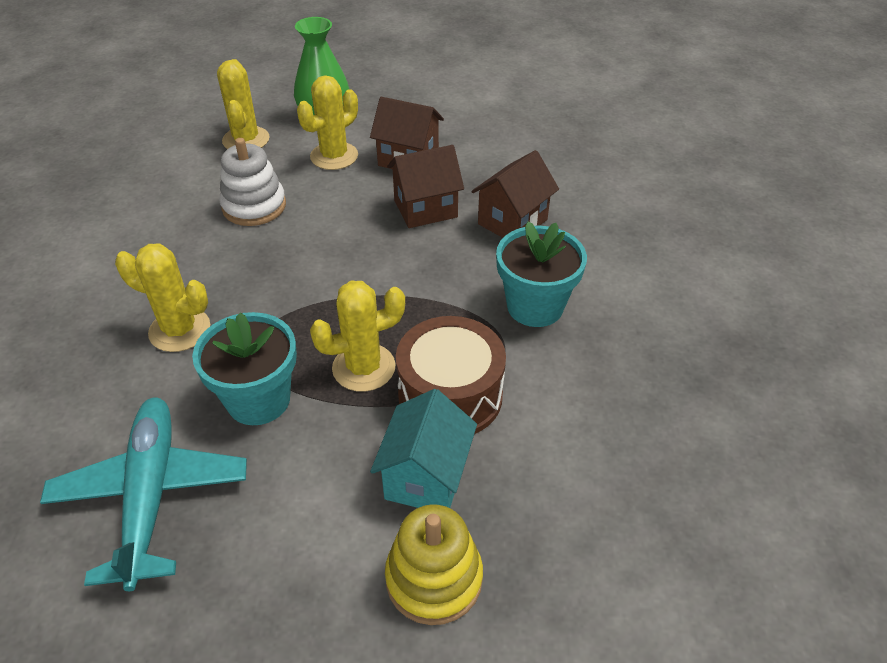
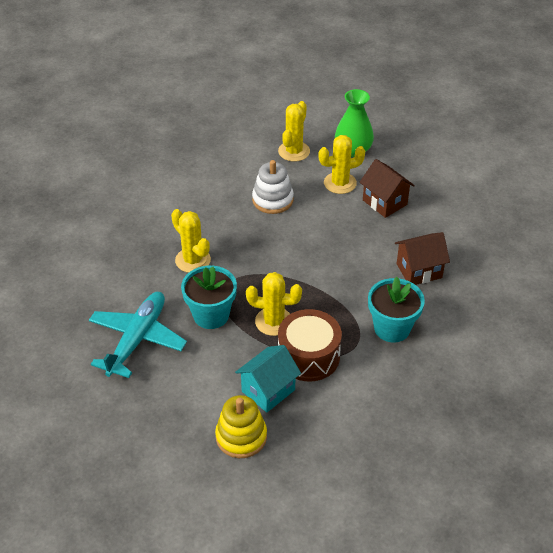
camera: 30 degrees right, 0 degrees up
brown house [387,145,464,228] -> none

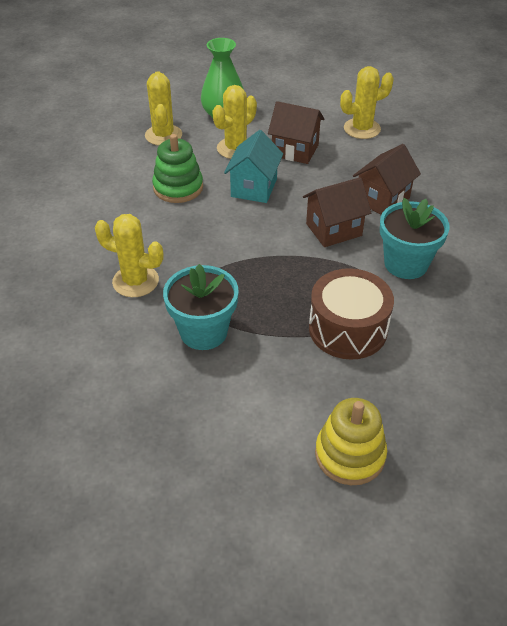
camera: 30 degrees left, 0 degrees up
turquoise plane [89,292,187,378] -> none
turquoise house [235,345,301,413] -> turquoise house moved to [224,130,283,203]
yellow cactus [246,272,302,336] -> yellow cactus moved to [340,66,394,139]
white stacking toy [252,160,294,214] -> green stacking toy [152,134,203,203]
none -> brown house [303,177,371,247]

